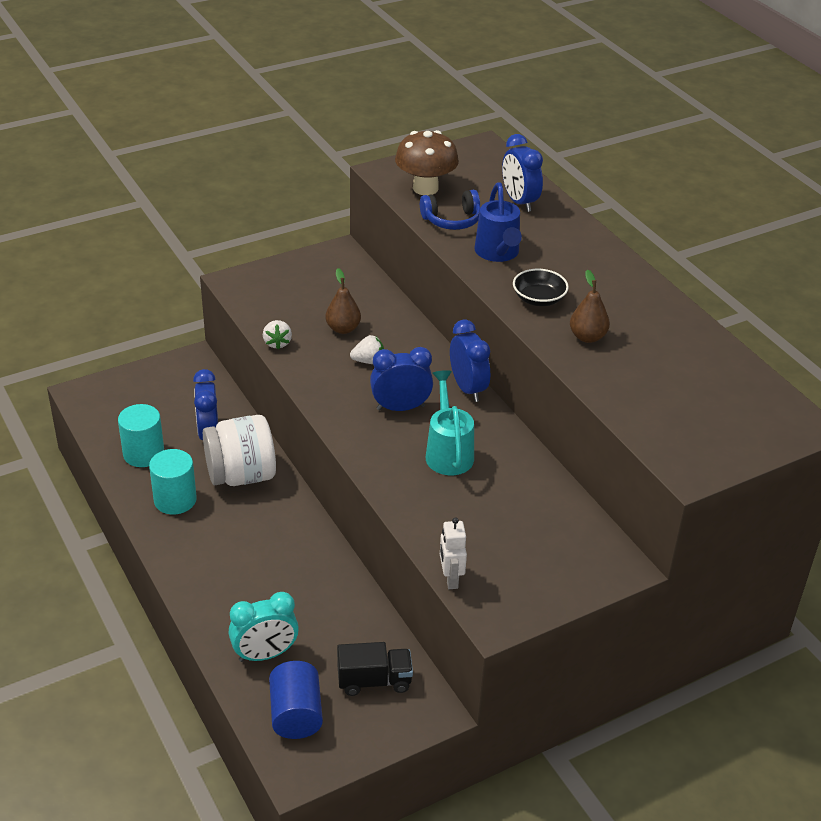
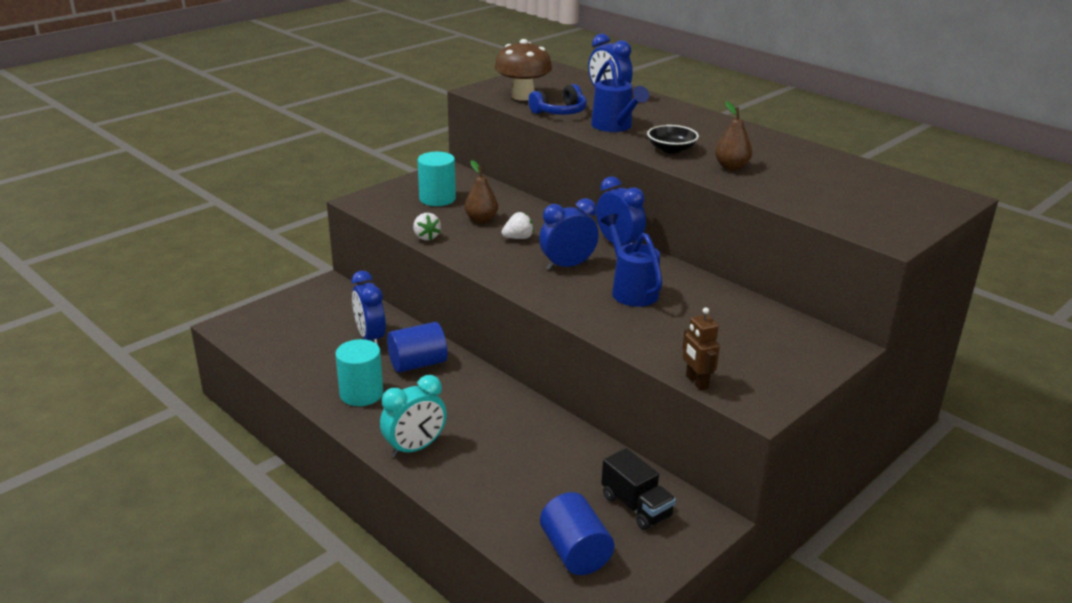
camera: 15 degrees left, 10 degrees down
turquoise cylinder [118,404,164,467] -> turquoise cylinder moved to [417,152,456,206]
white jar [203,415,276,486] -> blue cylinder [387,322,447,373]
turquoise clock [228,592,299,662] -> turquoise clock moved to [380,375,447,457]
black truck [337,642,413,696] -> black truck turned 75 degrees clockwise [601,448,676,530]
turquoise watering can [426,370,474,475] -> blue watering can [601,214,662,307]
white robot [440,517,467,589] -> brown robot [683,307,720,391]

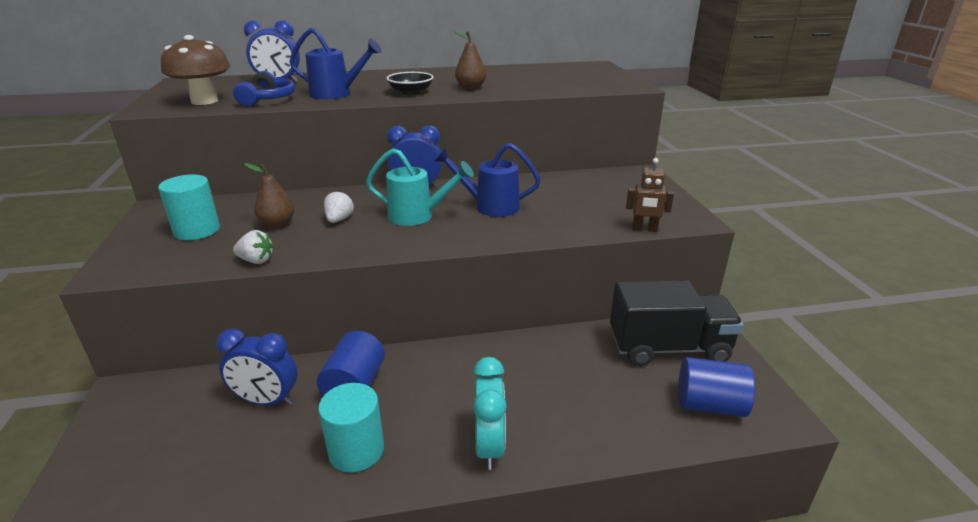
camera: 55 degrees left, 0 degrees up
blue clock [539,198,599,270] -> turquoise watering can [366,148,474,226]
black truck [601,448,676,530] -> black truck [610,280,744,366], size x1.70

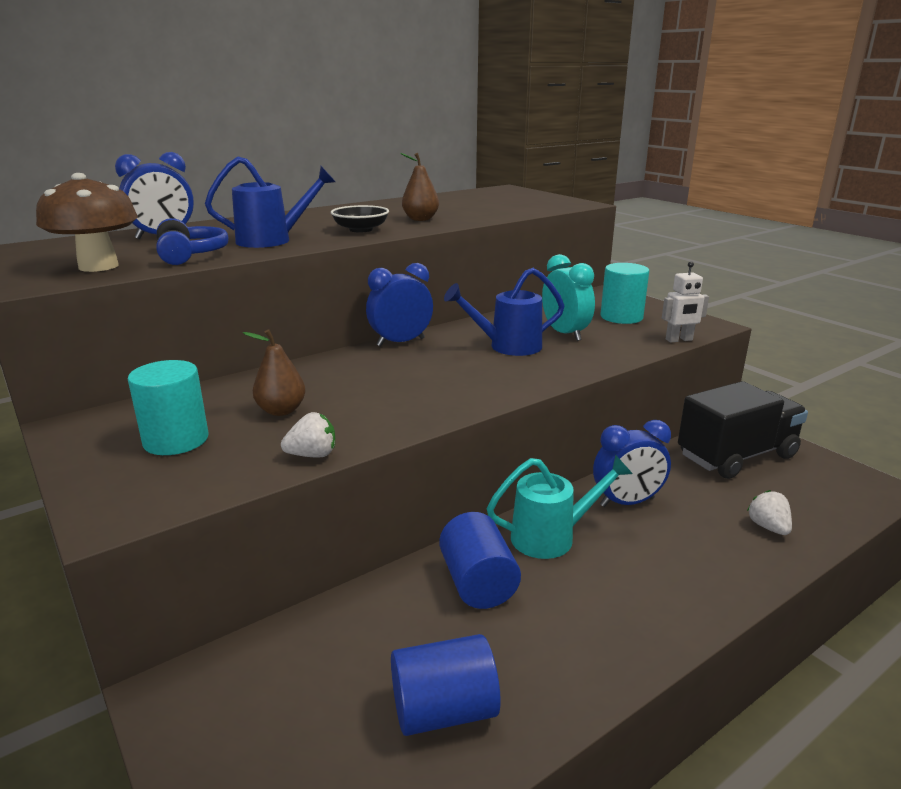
camera: 25 degrees left, 5 degrees down
blue clock [216,328,298,406] -> blue clock moved to [593,420,671,507]
turquoise cylinder [318,383,384,472] -> turquoise cylinder moved to [600,263,649,324]
white strawberry [324,191,354,223] -> white strawberry moved to [747,490,792,535]
turquoise watering can [366,148,474,226] -> turquoise watering can moved to [486,455,633,559]
turquoise clock [473,357,507,470] -> turquoise clock moved to [542,254,595,341]
brown robot [626,158,674,232] -> white robot [662,261,709,343]
blue cylinder [678,357,755,417] -> blue cylinder moved to [391,634,501,736]

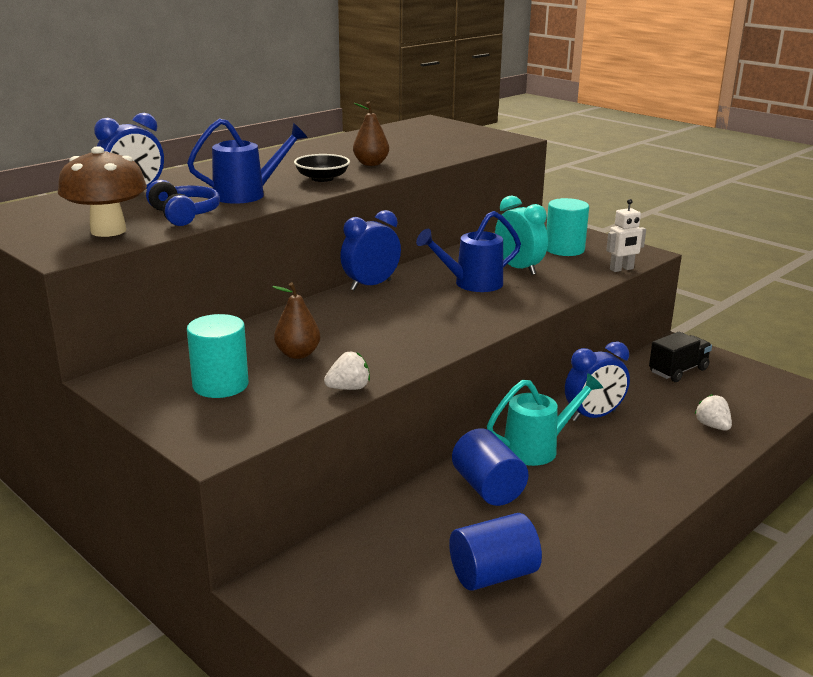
camera: 10 degrees left, 0 degrees up
black truck [678,381,808,479] -> black truck [649,332,712,382], size x0.59

